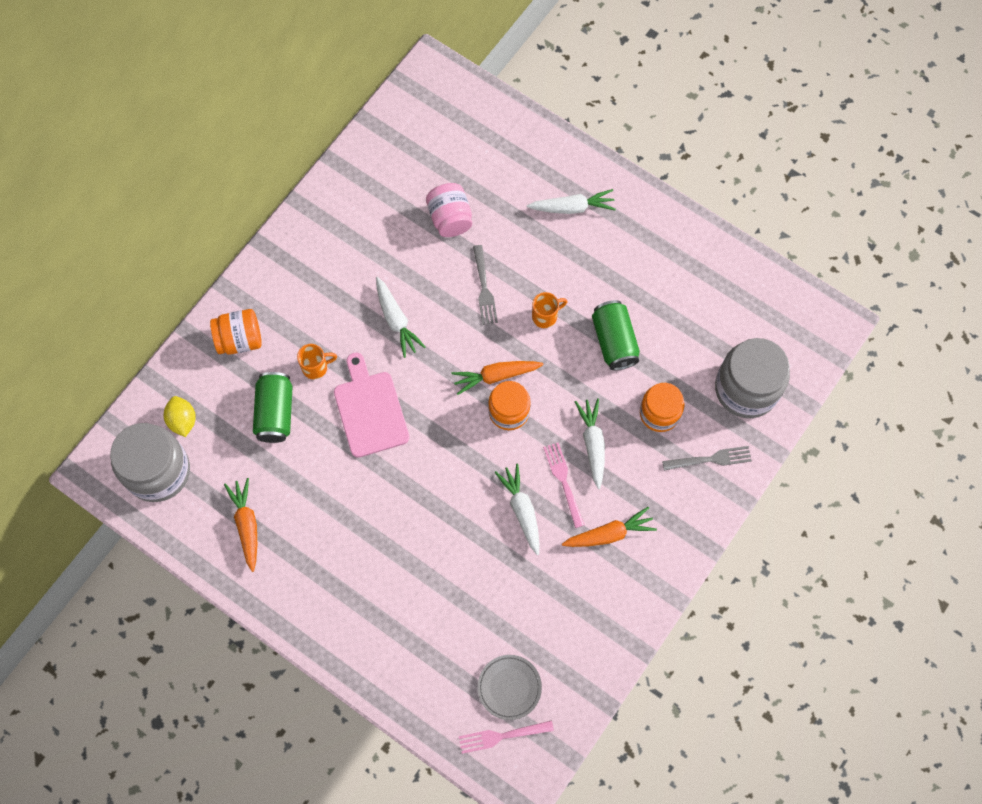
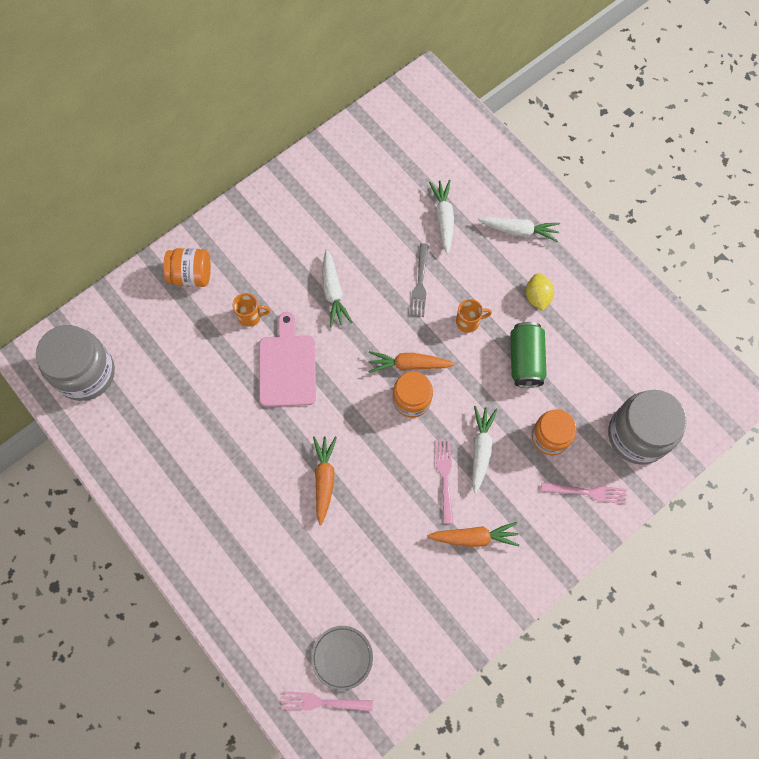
camera: 15 degrees right, 0 degrees up
yellow lemon [164,396,196,437] -> yellow lemon moved to [526,273,554,311]
orange carrot [224,478,257,572] -> orange carrot moved to [313,436,337,525]
green can [253,372,293,443] -> none
pink jar [426,183,472,237] -> none
white carrot [494,464,540,555] -> white carrot moved to [429,180,454,254]
grey fork [662,446,752,471] -> pink fork [541,482,626,504]

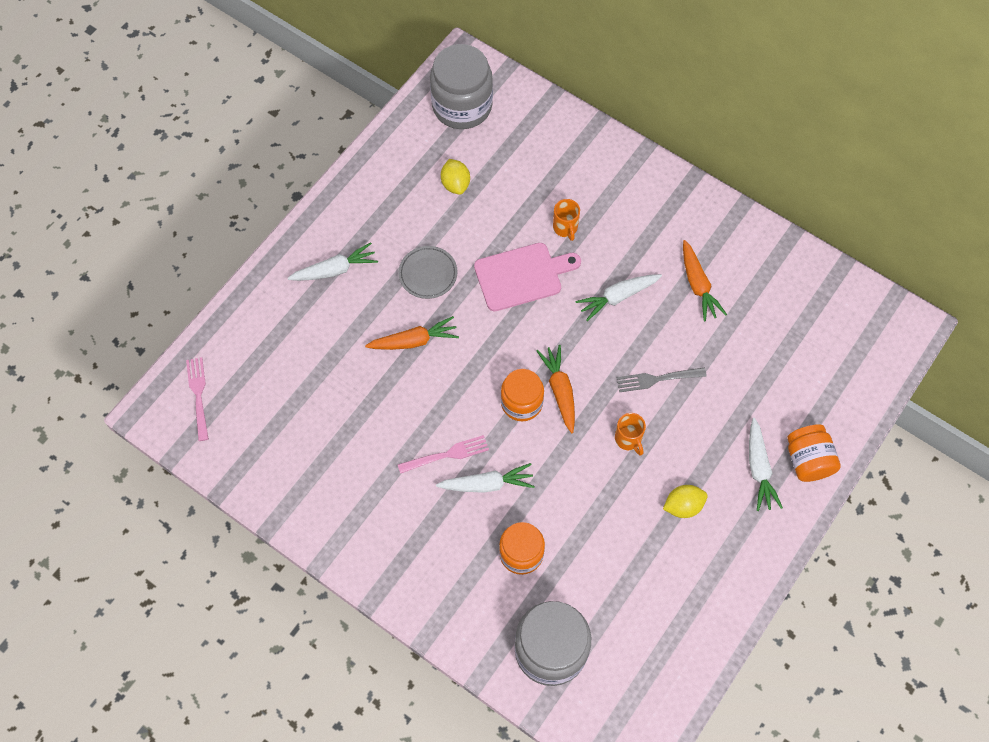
camera: 75 degrees right, 5 degrees down
orange jar [163,248,211,287] -> orange jar moved to [787,424,841,482]
grey plate [311,626,373,690] -> grey plate moved to [398,246,458,299]
orange carrot [427,522,519,547] -> orange carrot moved to [683,240,727,322]
white carrot [429,180,454,254] -> white carrot moved to [288,242,378,281]
green can [510,322,547,388] -> none
pink fork [541,482,626,504] -> none
none -> yellow lemon [441,159,470,195]

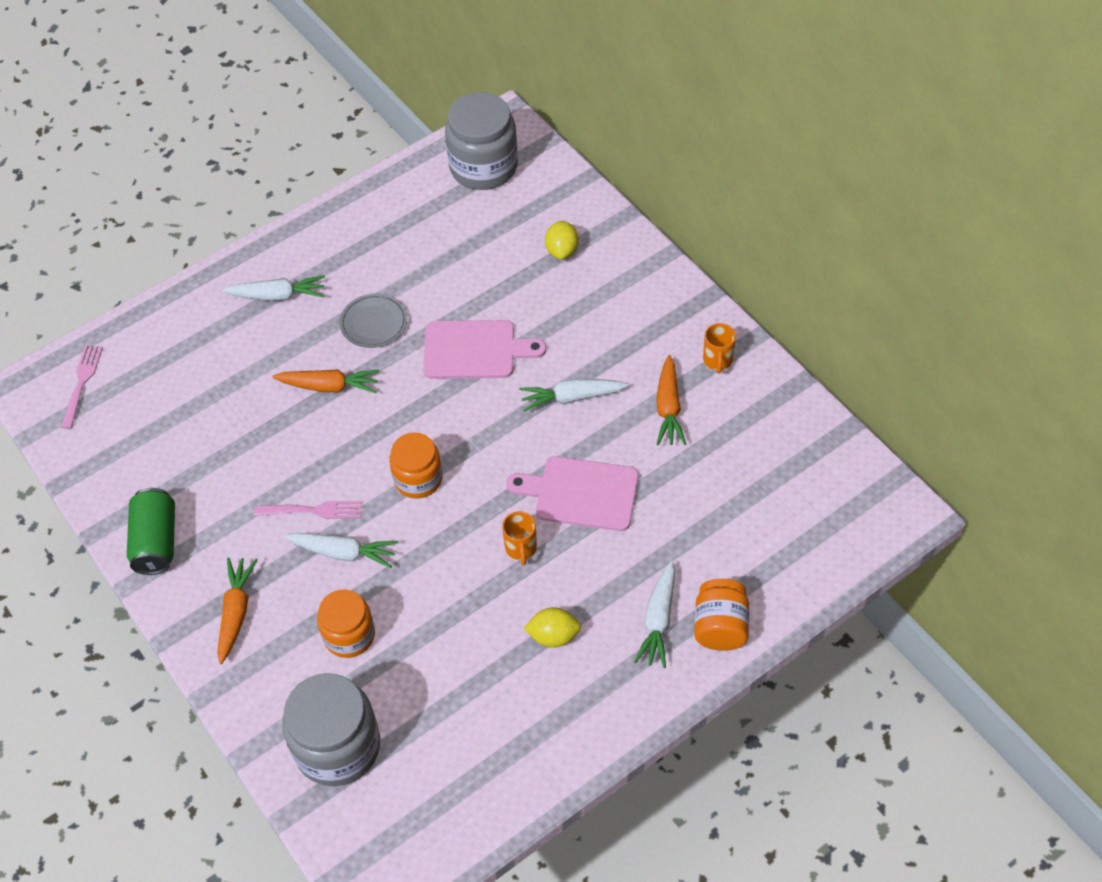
camera: 20 degrees right, 10 degrees down
yellow lemon [441,159,470,195] -> yellow lemon moved to [545,221,579,260]
orange carrot [537,345,575,433] -> orange carrot moved to [217,557,258,664]
orange mug [553,199,580,241] -> orange mug moved to [703,323,736,373]
grey fork [616,368,707,392] -> pink cutting board [507,456,639,531]
none -> green can [127,488,175,575]

